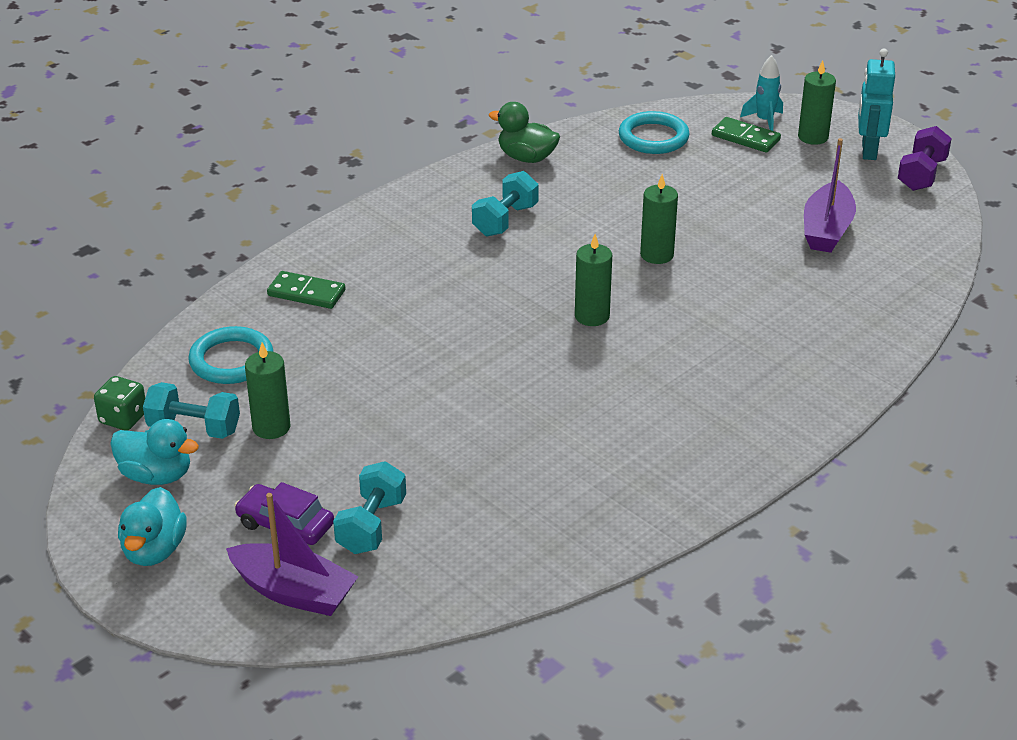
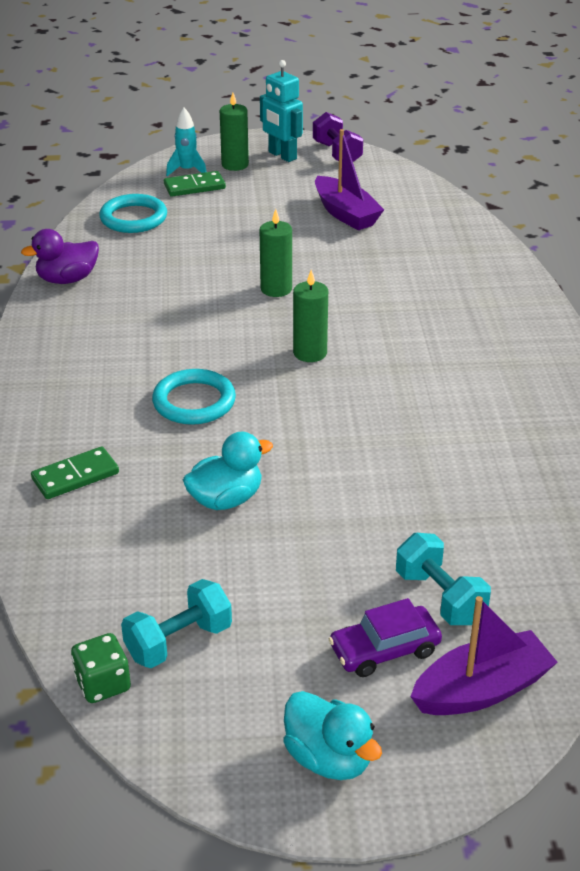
camera: 50 degrees left, 0 degrees up
turquoise duck [110,419,199,485] -> turquoise duck moved to [183,432,273,510]
turquoise ring [188,326,273,384] -> turquoise ring moved to [152,369,236,425]
green candle [245,342,290,439] -> none
turquoise dumbbell [472,171,539,237] -> none
green duck [489,102,560,163] -> purple duck [21,229,99,284]

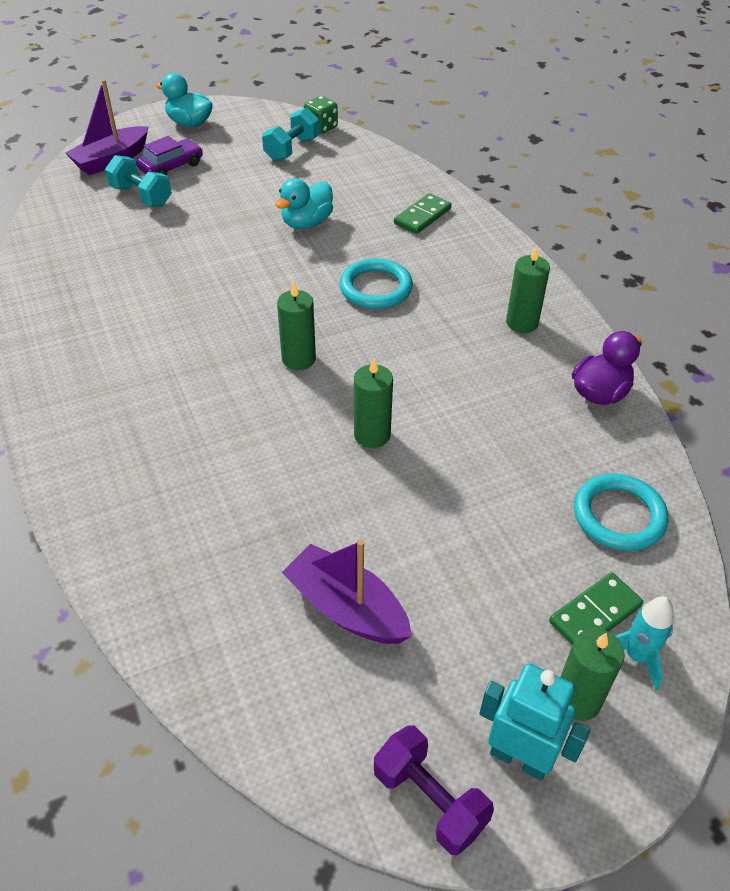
camera: 160 degrees right, 10 degrees up
none -> green candle [506,246,550,333]

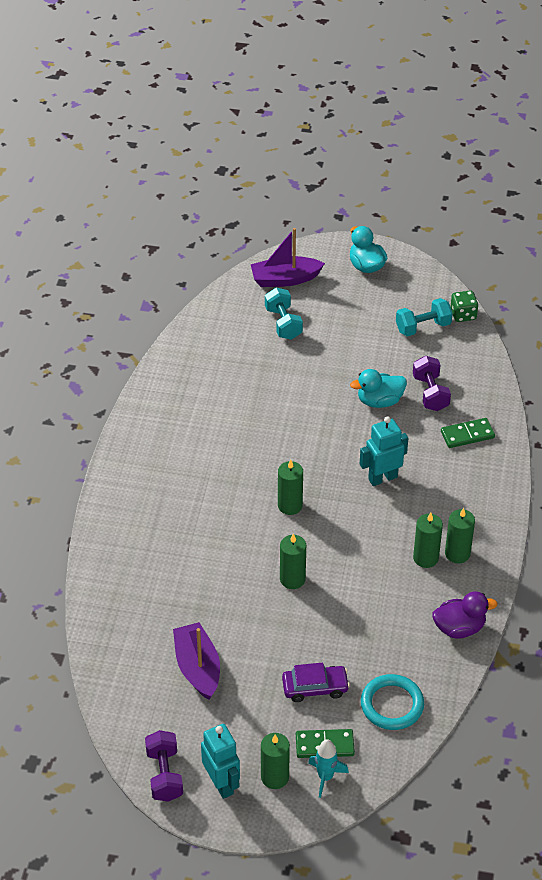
camera: 35 degrees right, 0 degrees up
purple car [136,136,203,176] -> purple car moved to [282,663,350,702]
turquoise ring [340,258,413,309] -> turquoise robot [360,416,408,486]
none -> purple dumbbell [413,356,451,411]
none -> green candle [413,513,443,568]

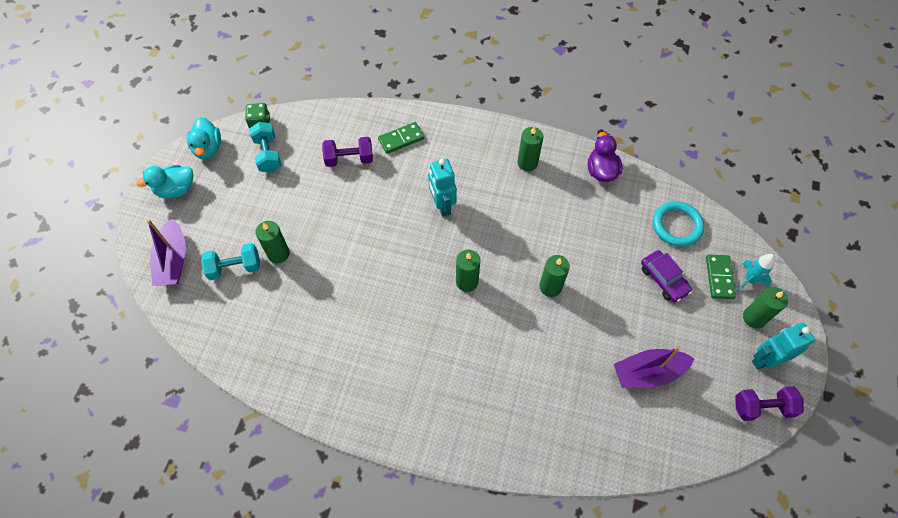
camera: 85 degrees left, 15 degrees up
purple car [282,663,350,702] -> purple car turned 150 degrees clockwise [641,250,692,302]
turquoise duck [350,369,407,408] -> turquoise duck moved to [186,117,221,159]
green candle [413,513,443,568] -> green candle moved to [256,221,290,263]
green domino [441,418,495,448] -> green domino turned 75 degrees clockwise [378,122,424,154]

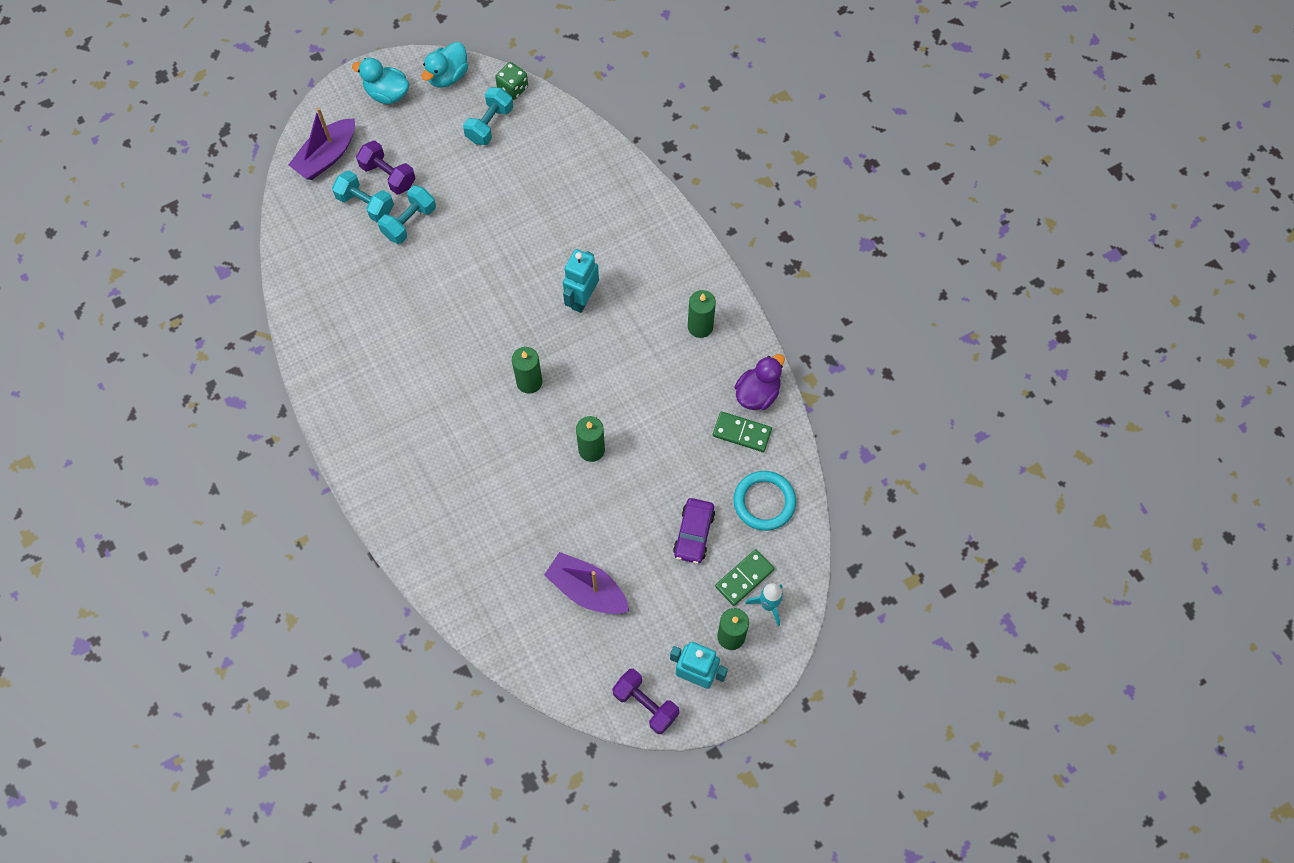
camera: 45 degrees right, 5 degrees up
green candle [256,221,290,263] -> turquoise dumbbell [378,185,436,244]
purple dumbbell [322,137,373,167] -> purple dumbbell moved to [356,140,416,195]
green domino [378,122,424,154] -> green domino moved to [713,411,772,452]

